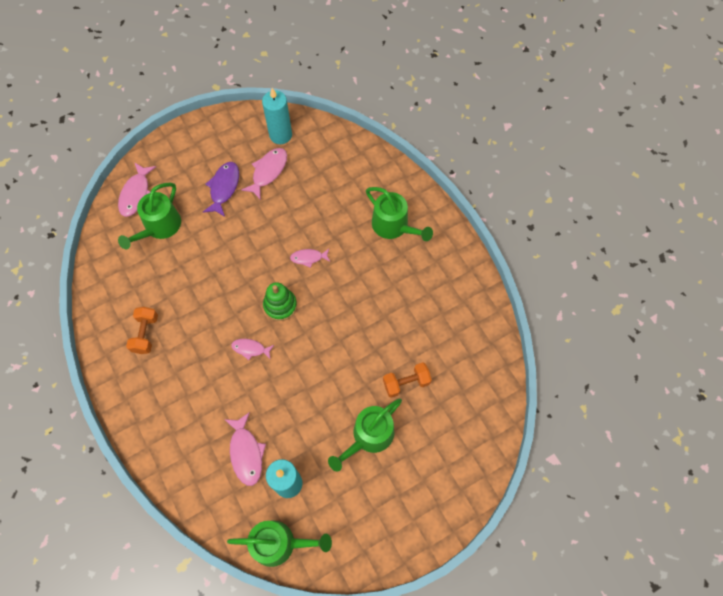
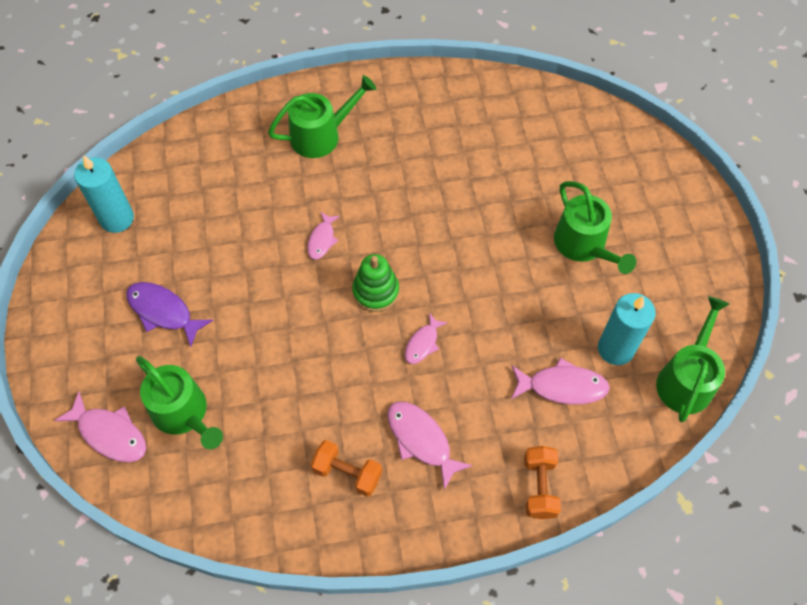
camera: 70 degrees left, 5 degrees down
pink fish [241,148,287,200] -> pink fish moved to [388,401,473,490]
orange dumbbell [383,362,432,398] -> orange dumbbell moved to [524,446,561,519]

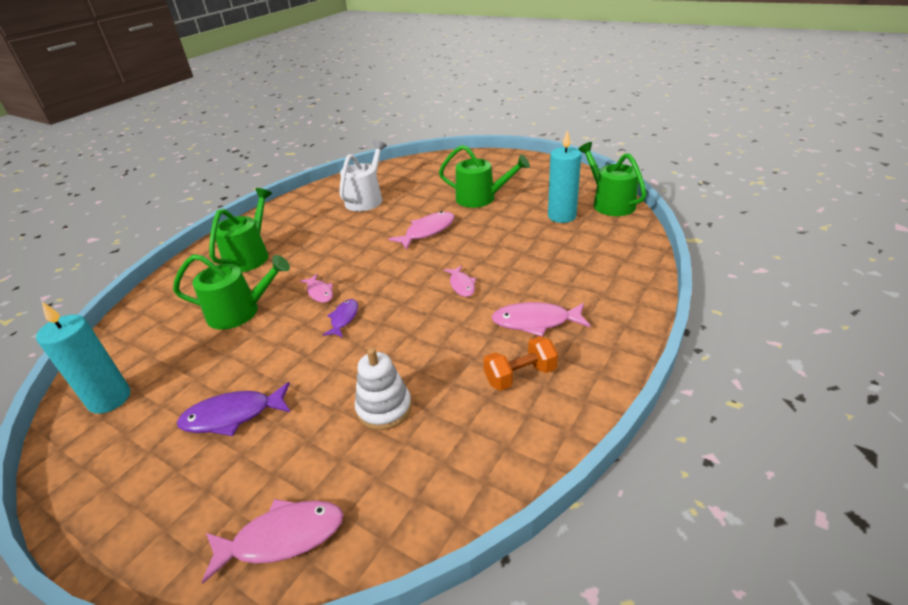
camera: 45 degrees left, 25 degrees down
green watering can [136,356,223,449] -> green watering can moved to [173,254,290,329]
green stacking toy [352,254,399,312] -> none
pink fish [511,358,610,404] -> pink fish moved to [388,211,454,250]
orange dumbbell [524,446,561,519] -> none
none -> purple fish [323,299,358,337]
none -> white watering can [339,140,387,211]
none -> white stacking toy [355,348,412,430]

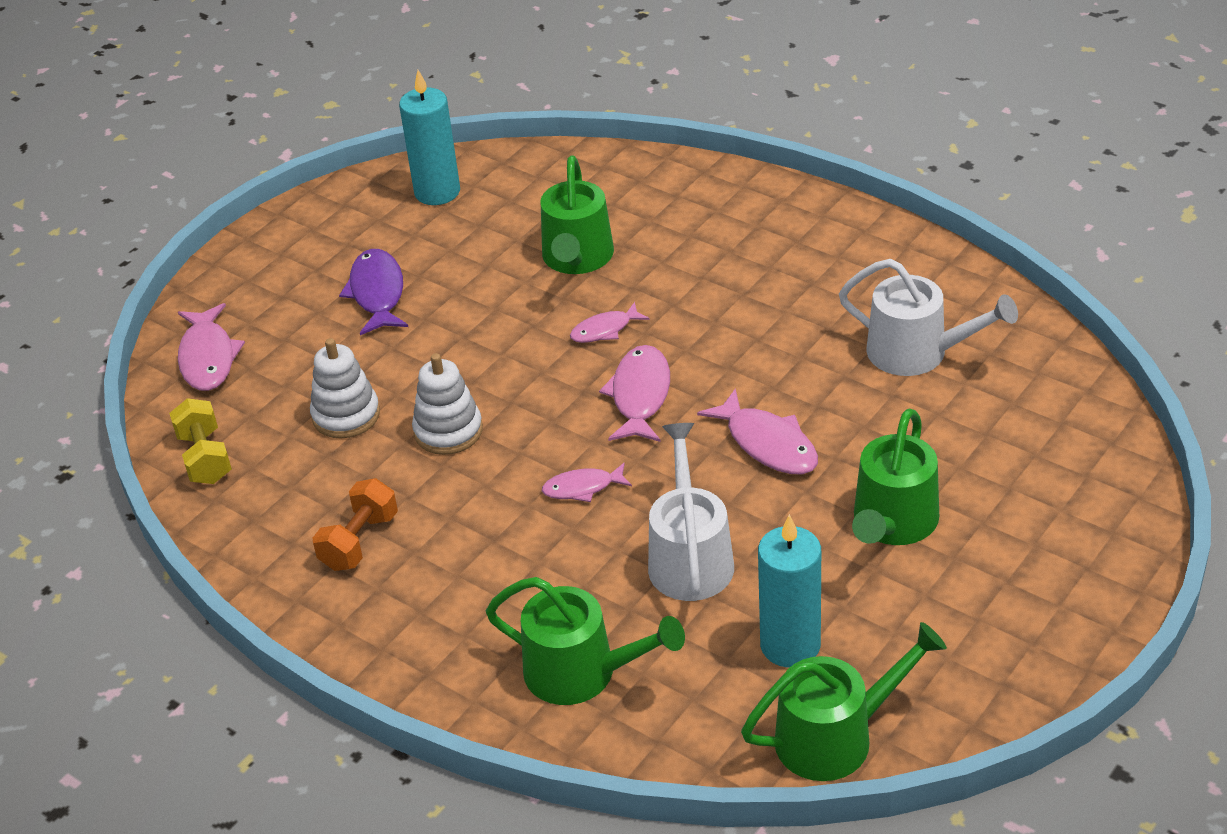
camera: 95 degrees right, 5 degrees up
green watering can [209,188,272,272] -> green watering can moved to [486,577,685,705]
purple fish [323,299,358,337] -> none
orange dumbbell [484,336,558,391] -> orange dumbbell turned 45 degrees clockwise [312,478,398,571]
pink fish [491,302,590,337] -> pink fish moved to [599,345,670,442]
none -> yellow dumbbell [169,398,232,484]
none -> white stacking toy [412,353,483,455]
none -> white watering can [648,423,734,601]

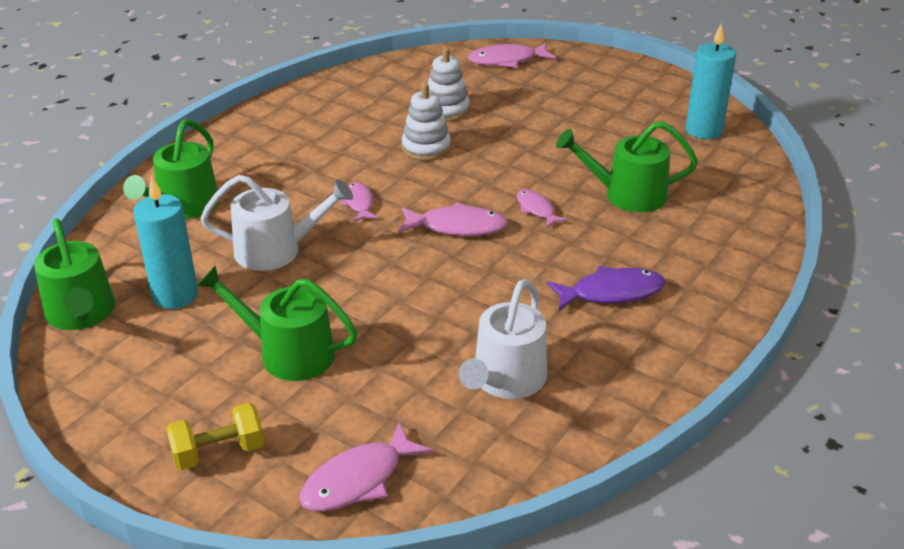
camera: 85 degrees right, 5 degrees down
yellow dumbbell [169,398,232,484] -> yellow dumbbell moved to [166,403,265,470]
orange dumbbell [312,478,398,571] -> none
purple fish [339,249,408,335] -> purple fish moved to [546,266,665,311]
pink fish [697,388,818,474] -> pink fish moved to [299,422,432,512]

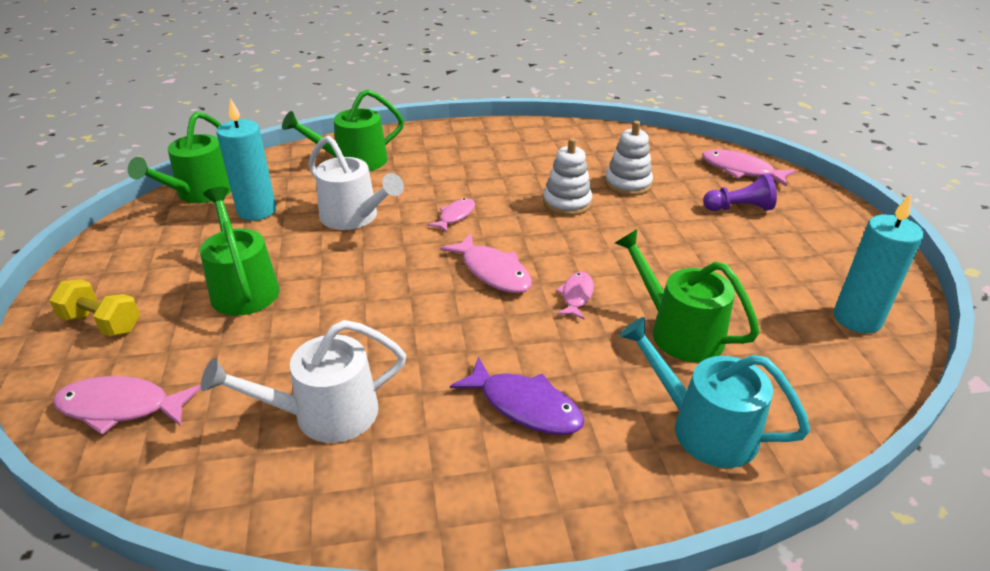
camera: 45 degrees right, 0 degrees up
none -> turquoise watering can [619,317,810,468]
none -> purple pawn [703,174,777,211]

